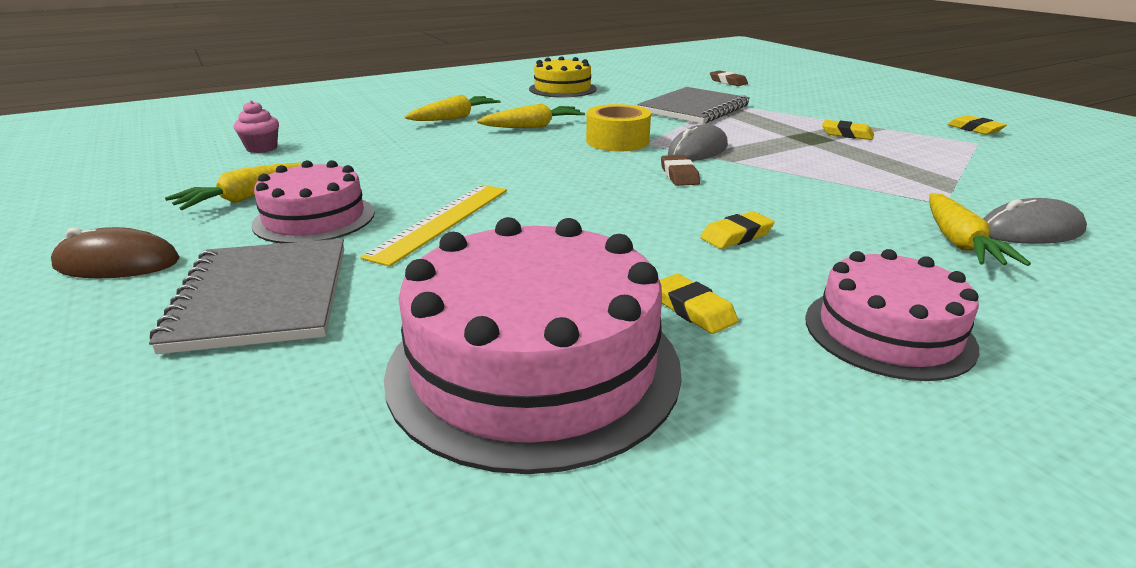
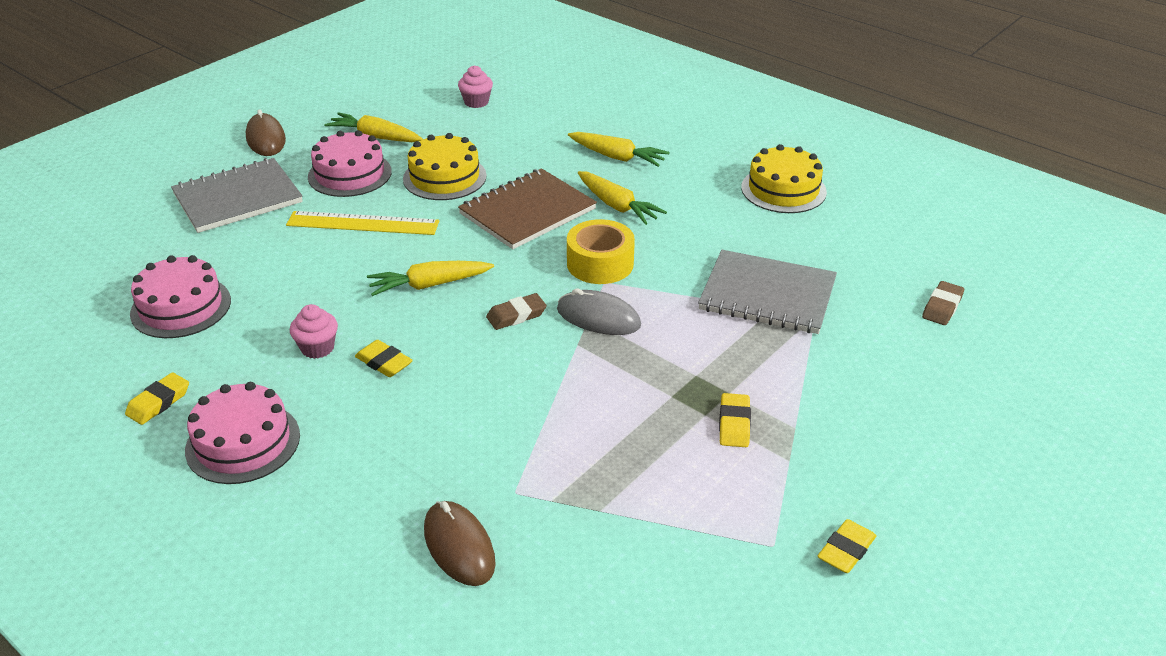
camera: 70 degrees right, 10 degrees up
pink cake [384,217,682,474] -> pink cake [130,255,231,338], size x0.59
yellow eraser [660,274,739,334] -> yellow eraser moved to [125,372,189,425]
yellow carrot [929,193,1031,266] -> yellow carrot moved to [367,261,494,296]
grey mouse [983,198,1087,244] -> brown mouse [424,501,496,586]
none -> pink cupcake [290,304,338,359]
none -> yellow cake [403,133,487,200]
none -> brown notebook [458,168,597,249]

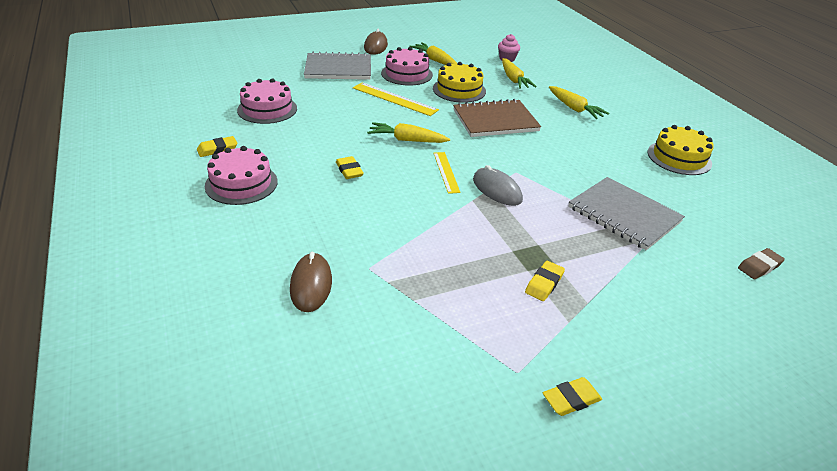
camera: 25 degrees right, 0 degrees up
pink cupcake [290,304,338,359] -> none
brown eraser [486,293,547,330] -> yellow ruler [433,152,460,194]
yellow tape [567,219,635,284] -> none
yellow carrot [578,171,667,225] -> yellow carrot moved to [502,58,537,89]

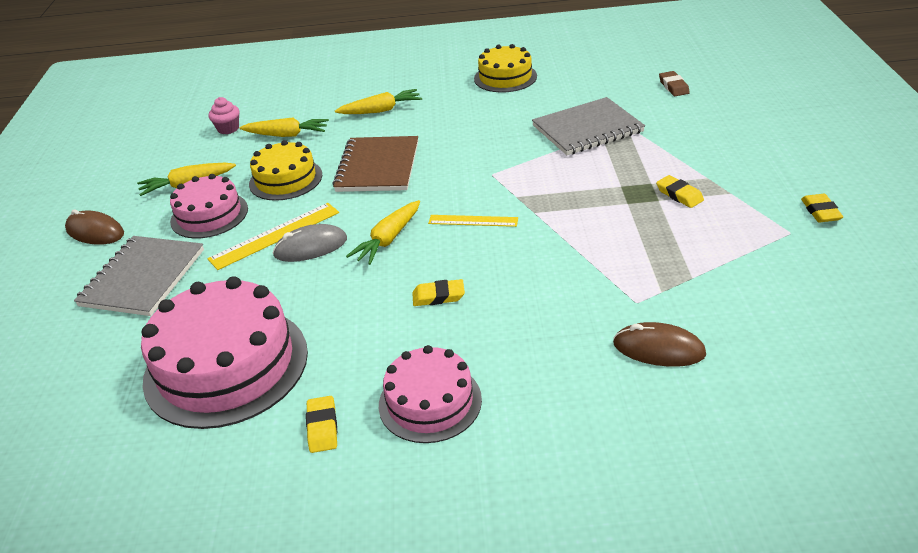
camera: 65 degrees left, 0 degrees up
pink cake [237,78,297,124] -> pink cake [141,276,308,429], size x1.69
grey mouse [473,165,523,206] -> grey mouse moved to [273,224,347,262]

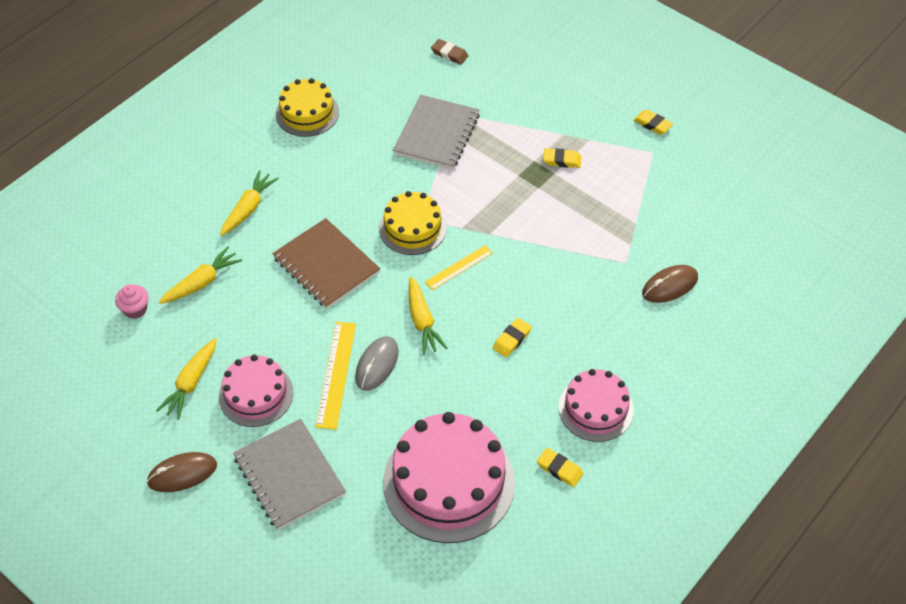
camera: 50 degrees left, 15 degrees up
yellow cake [249,140,322,201] -> yellow cake moved to [379,191,447,255]

